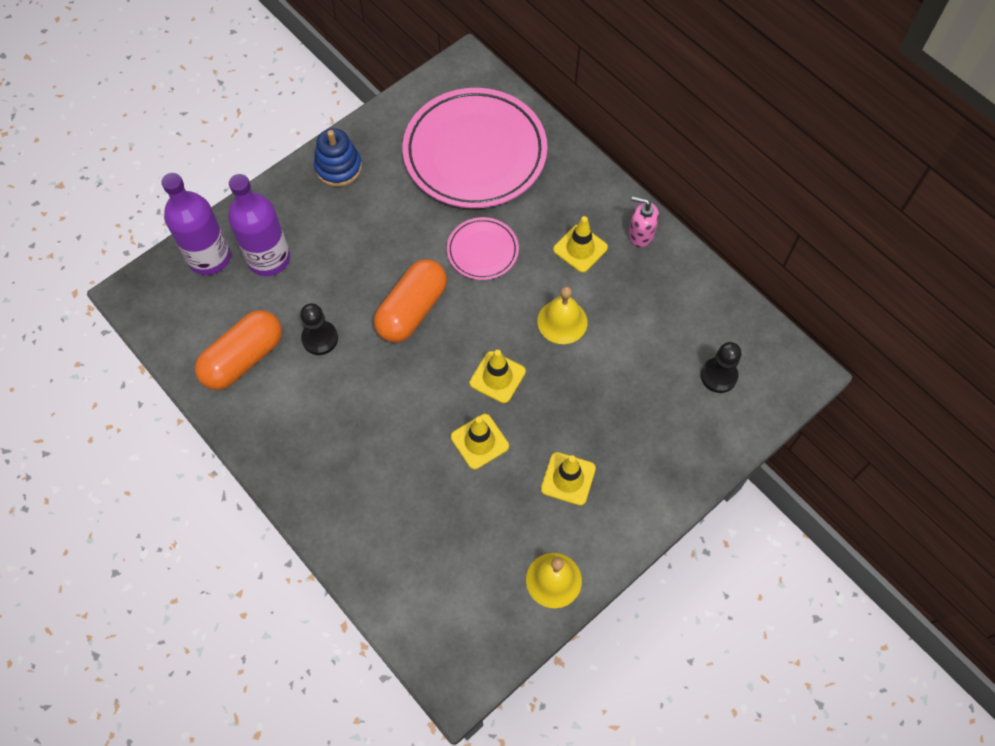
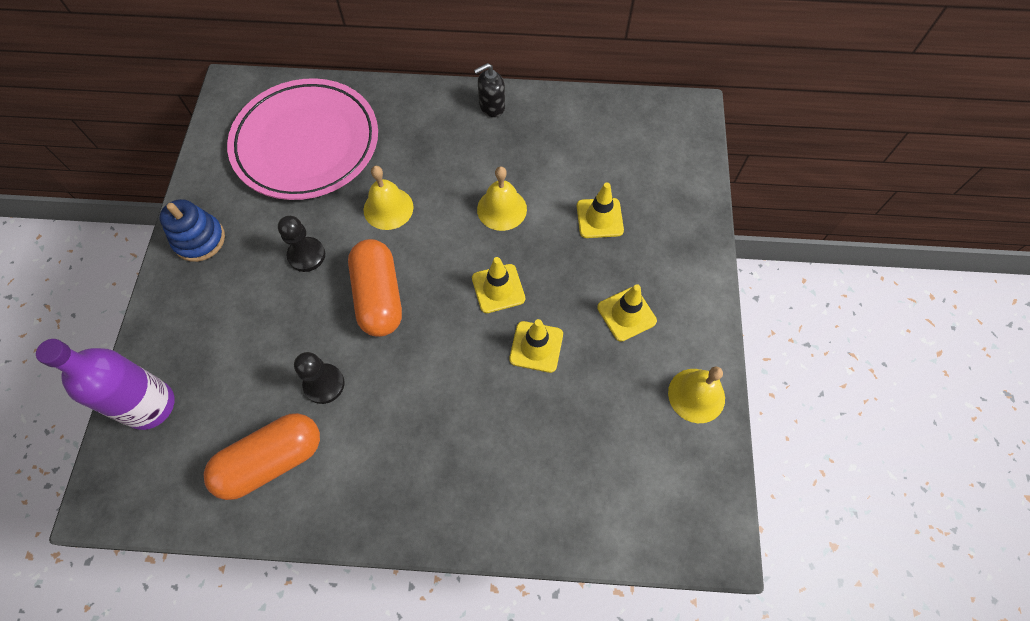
camera: 45 degrees left, 0 degrees up
orange capsule [195,310,282,390] -> orange capsule turned 60 degrees clockwise [204,413,320,500]
purple bottle [228,174,290,276] -> none
pink plate [447,217,519,280] -> yellow bell [363,166,414,230]
yellow traffic cone [553,216,608,273] -> yellow traffic cone moved to [577,182,624,238]
pink soap dispenser [629,196,659,247] -> black soap dispenser [474,63,505,117]
black pawn [701,342,741,393] -> black pawn moved to [278,216,325,272]

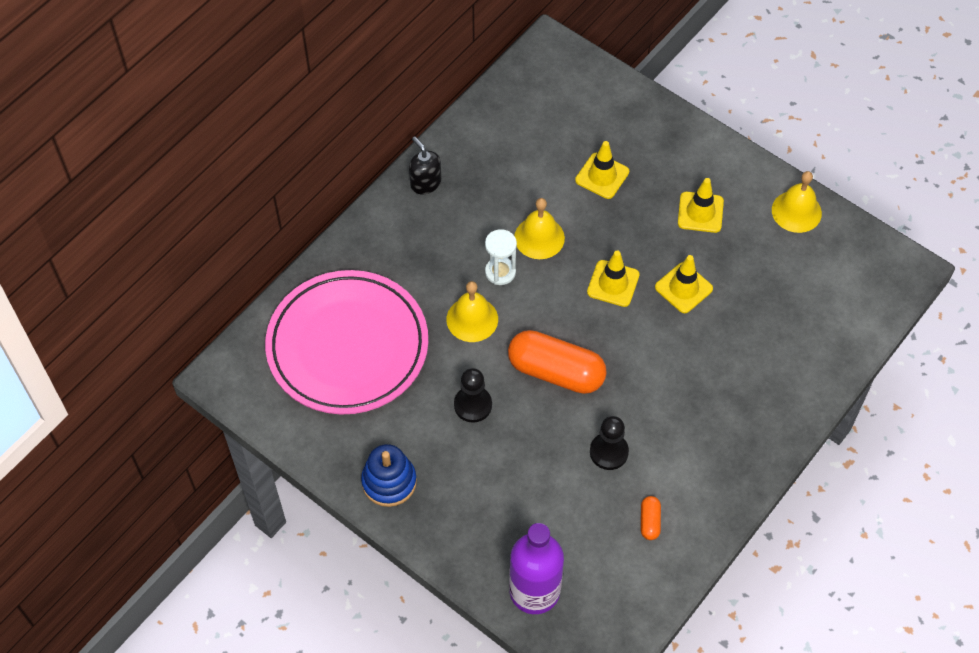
camera: 55 degrees left, 5 degrees down
orange capsule [204,413,320,500] -> orange capsule [641,496,661,540], size x0.43
black soap dispenser [474,63,505,117] -> black soap dispenser turned 135 degrees clockwise [409,137,441,194]
none -> white hourglass [485,229,517,285]

